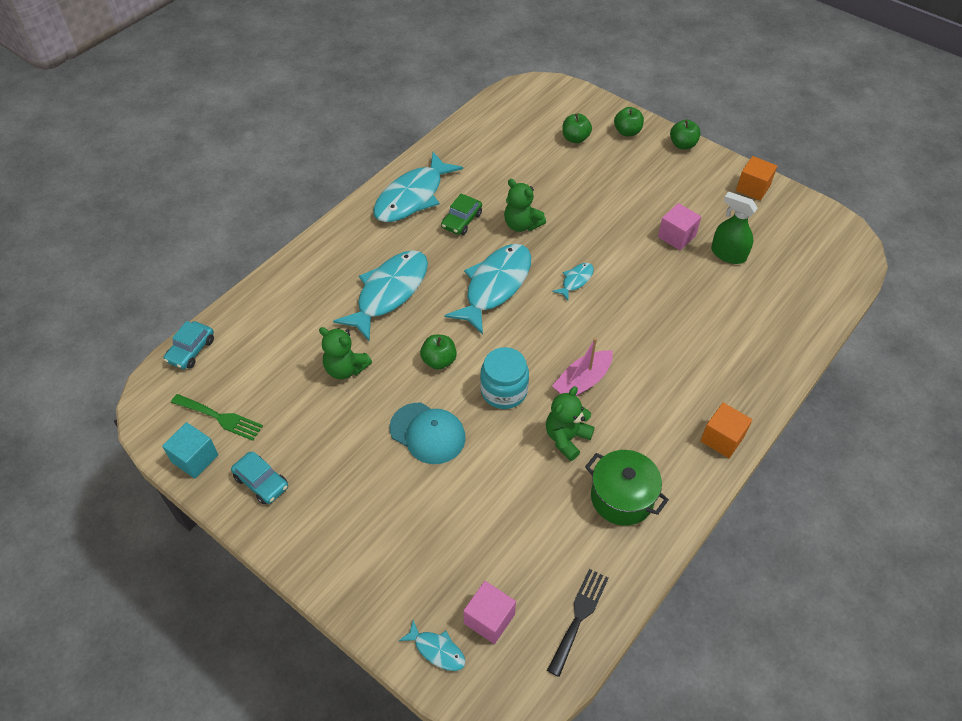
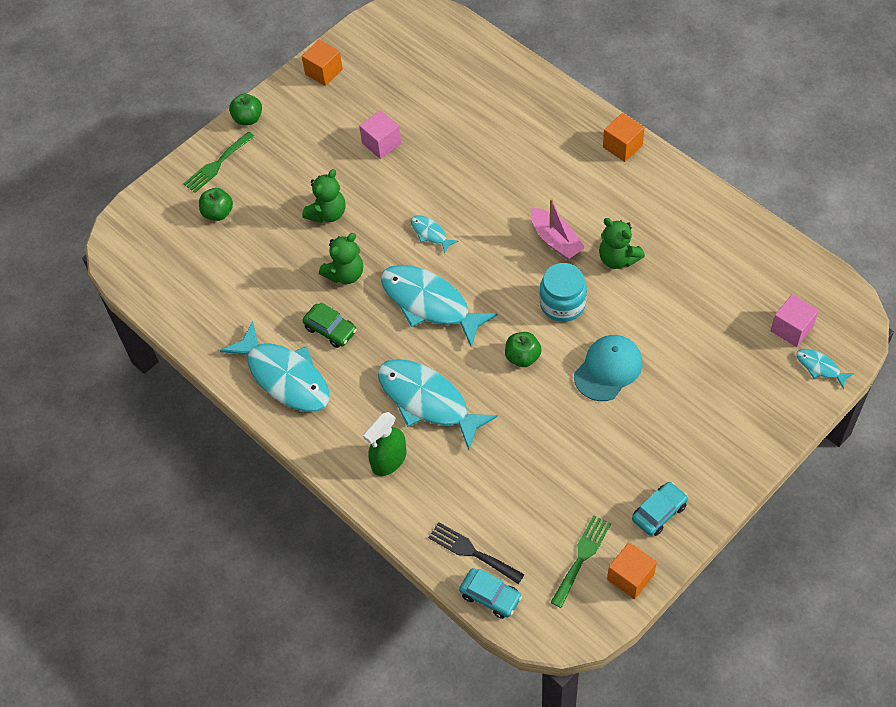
camera: 80 degrees left, 5 degrees up
turquoise cube [162,422,218,479] -> orange cube [607,542,657,599]
green teddy bear [319,327,372,379] -> green teddy bear moved to [302,169,345,223]
turquoise fish [399,620,466,671] -> turquoise fish turned 90 degrees counterclockwise [796,349,854,389]
black fork [547,569,609,677] -> black fork moved to [428,522,525,584]
green pot [585,450,669,526] -> none
green apple [614,107,644,136] -> green fork [183,132,255,193]
green spray bottle [711,192,758,264] -> green spray bottle moved to [363,412,407,476]

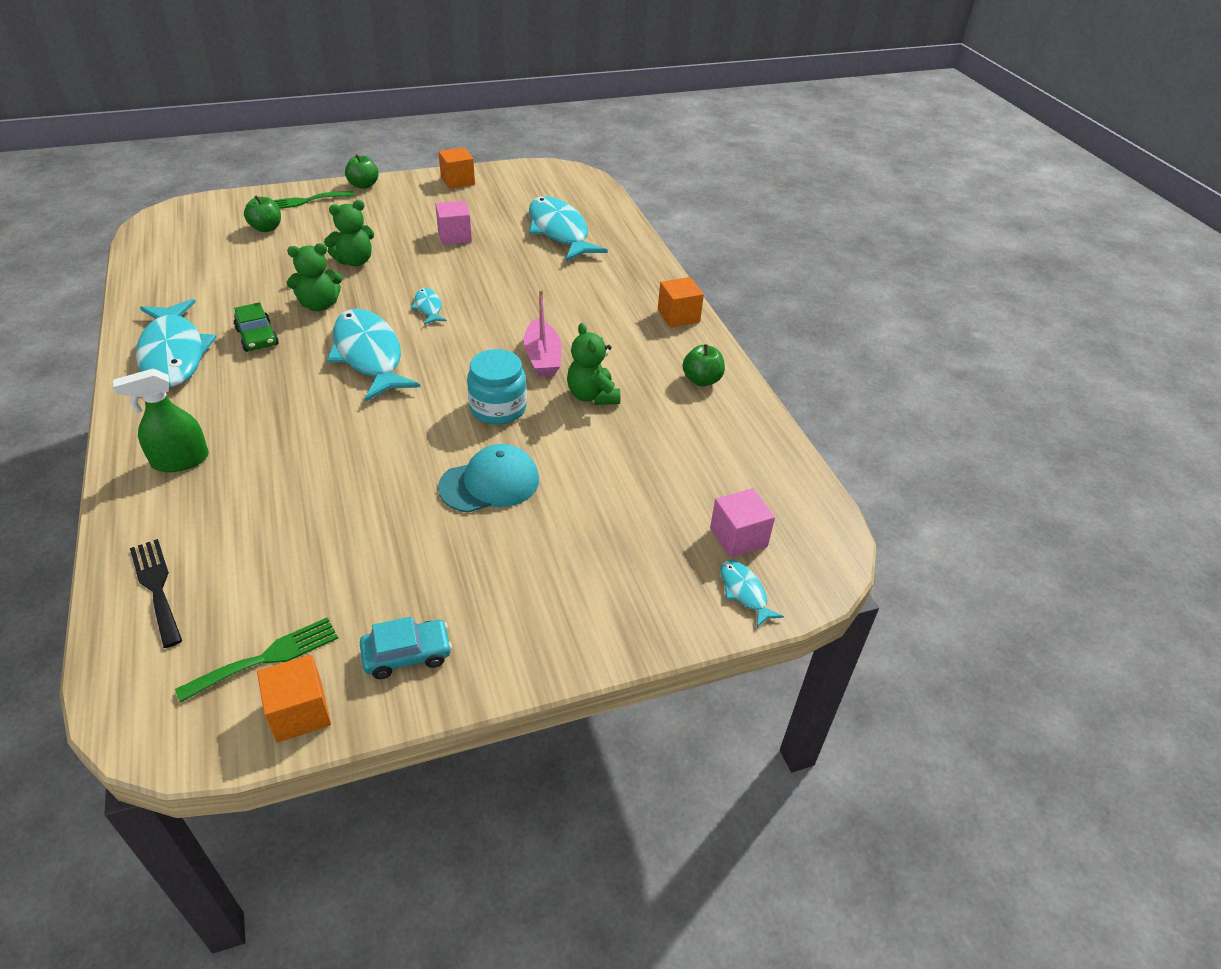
camera: 20 degrees right, 15 degrees down
turquoise fish [378,359,498,450] -> turquoise fish moved to [529,196,608,261]
turquoise car [459,568,522,619] -> none
green apple [505,332,541,367] -> green apple moved to [683,344,725,386]

